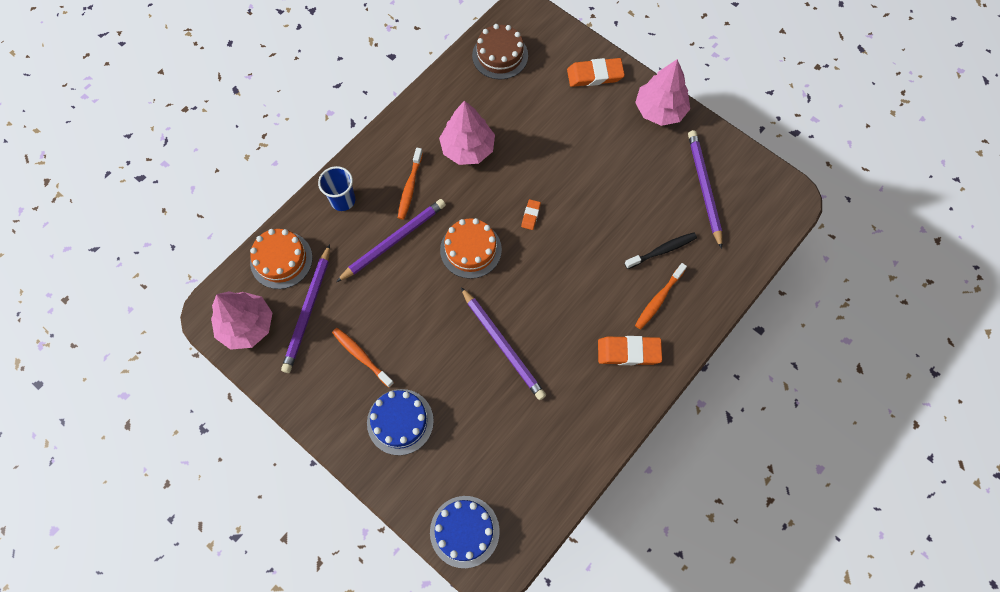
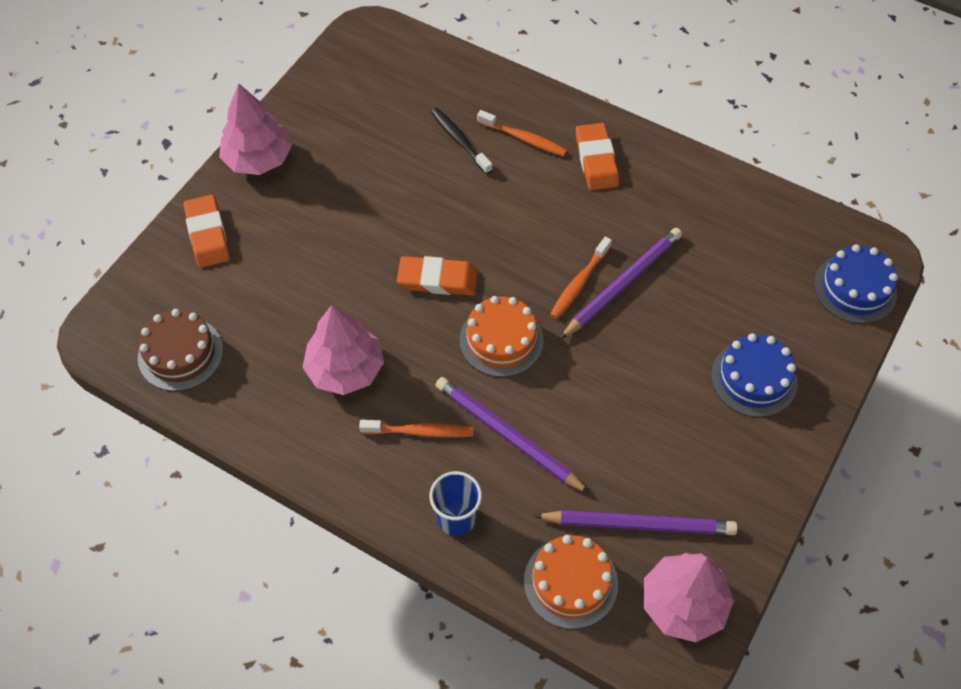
camera: 100 degrees left, 10 degrees down
orange toothbrush [332,328,394,388] -> orange toothbrush moved to [550,236,612,319]
orange eraser [521,199,541,230] -> orange eraser [397,256,478,296], size x1.94
purple pencil [688,130,722,249] -> none

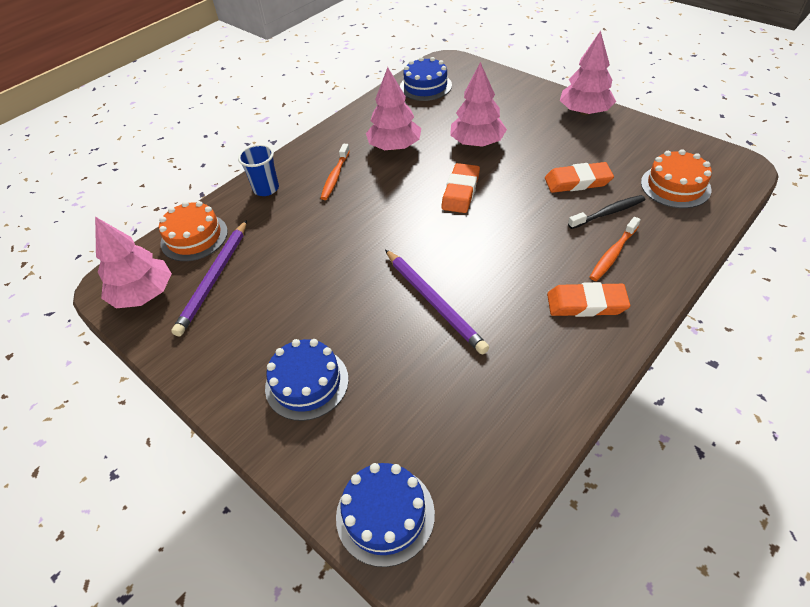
camera: 105 degrees right, 10 degrees down
brown cake [138,309,223,391] -> blue cake [400,57,452,101]
orange eraser [184,195,230,268] -> orange eraser moved to [545,162,614,193]
purple pencil [435,377,590,494] -> none
orange cake [460,296,544,377] -> orange cake moved to [641,149,712,208]
orange toothbrush [550,236,612,319] -> none
none -> pink tree [450,62,507,147]

